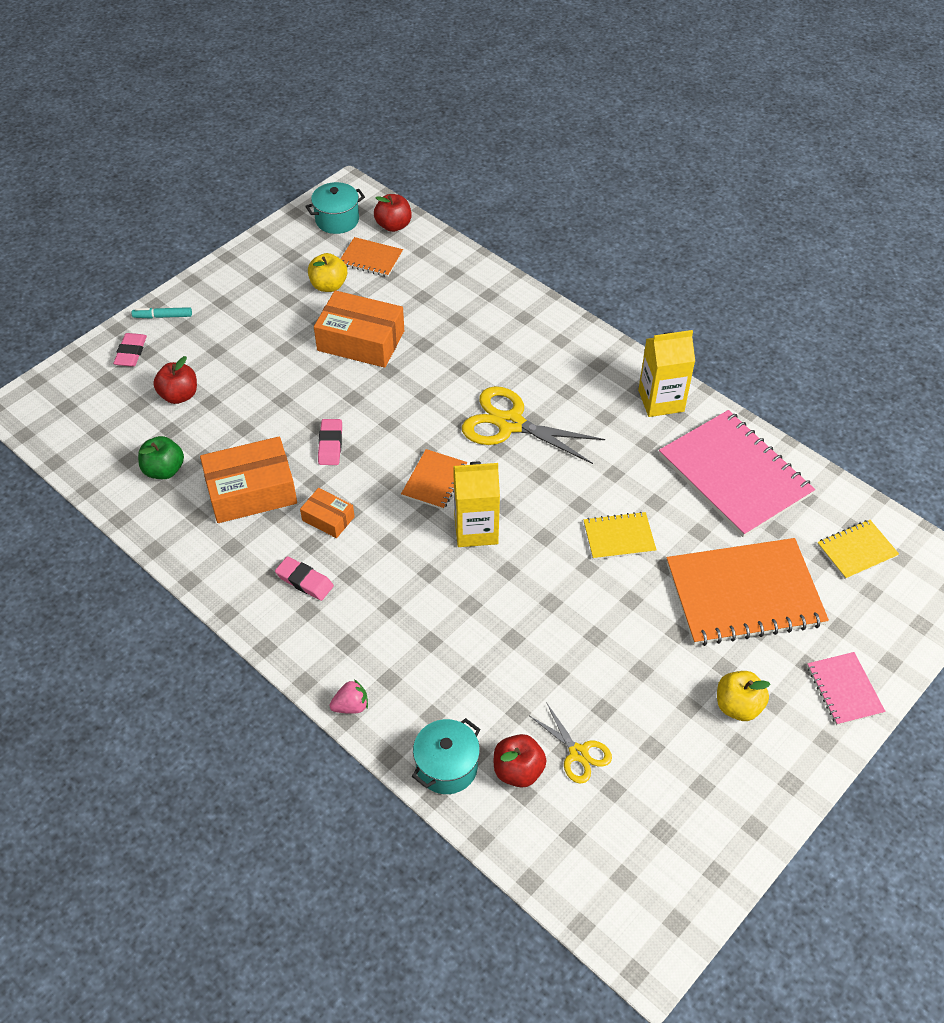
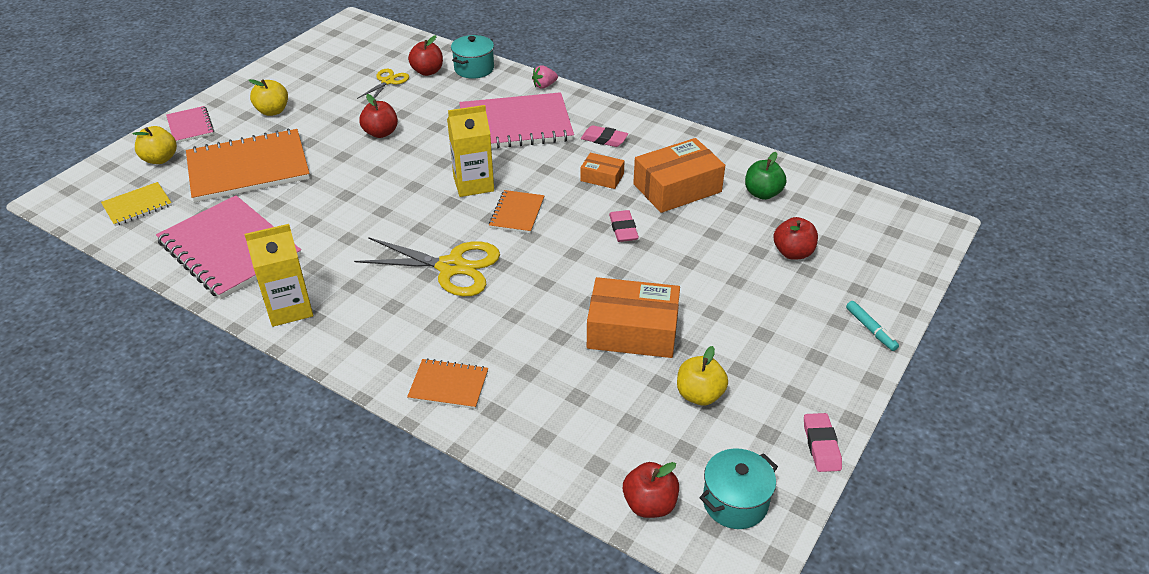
camera: 170 degrees right, 10 degrees down
pink eraser [113,333,147,367] -> pink eraser moved to [804,413,842,472]
turquoise marker [132,307,192,319] -> turquoise marker turned 75 degrees clockwise [846,301,899,351]
orange notebook [341,237,403,277] -> orange notebook moved to [407,358,488,409]
yellow scissors [530,702,612,784] -> yellow scissors turned 75 degrees clockwise [357,69,409,99]
yellow notebook [584,511,656,560] -> none
none -> yellow apple [133,126,177,164]
none -> red apple [359,94,398,138]
none -> pink notebook [459,92,574,148]

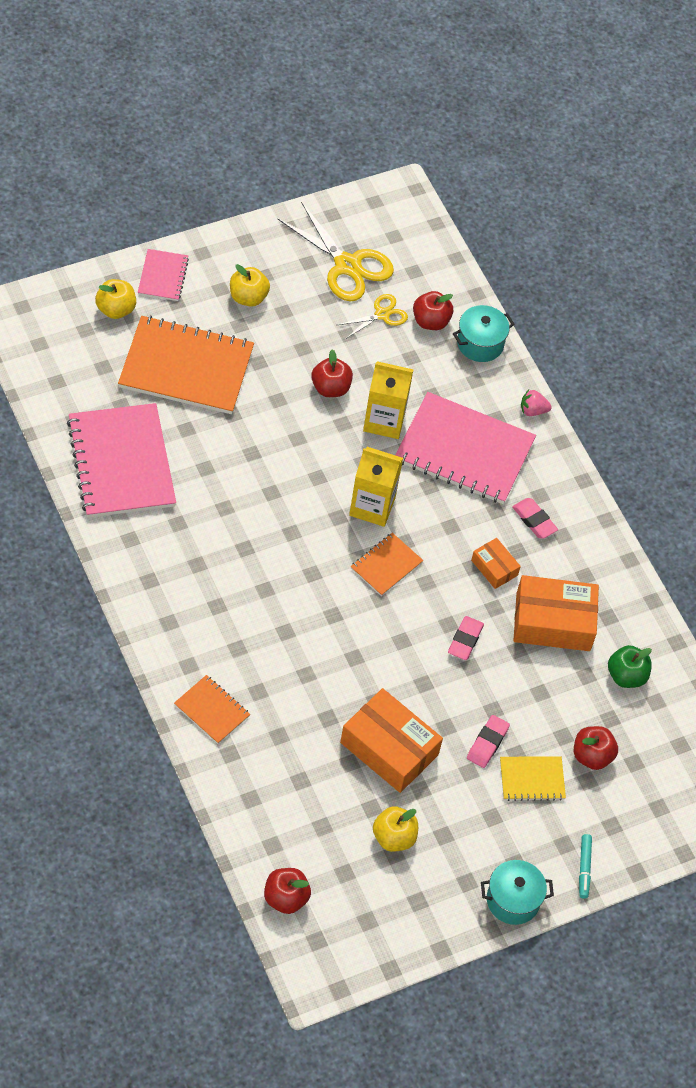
camera: 25 degrees right, 15 degrees up
yellow notebook [101,182,172,226] -> yellow notebook moved to [500,756,566,801]
yellow carton [244,224,313,327] -> yellow carton moved to [363,361,414,439]
yellow scissors [354,237,500,296] -> yellow scissors moved to [278,202,394,302]
turquoise pot [699,448,778,529] -> turquoise pot moved to [481,860,554,925]
pink eraser [804,413,842,472] -> pink eraser moved to [467,715,510,768]

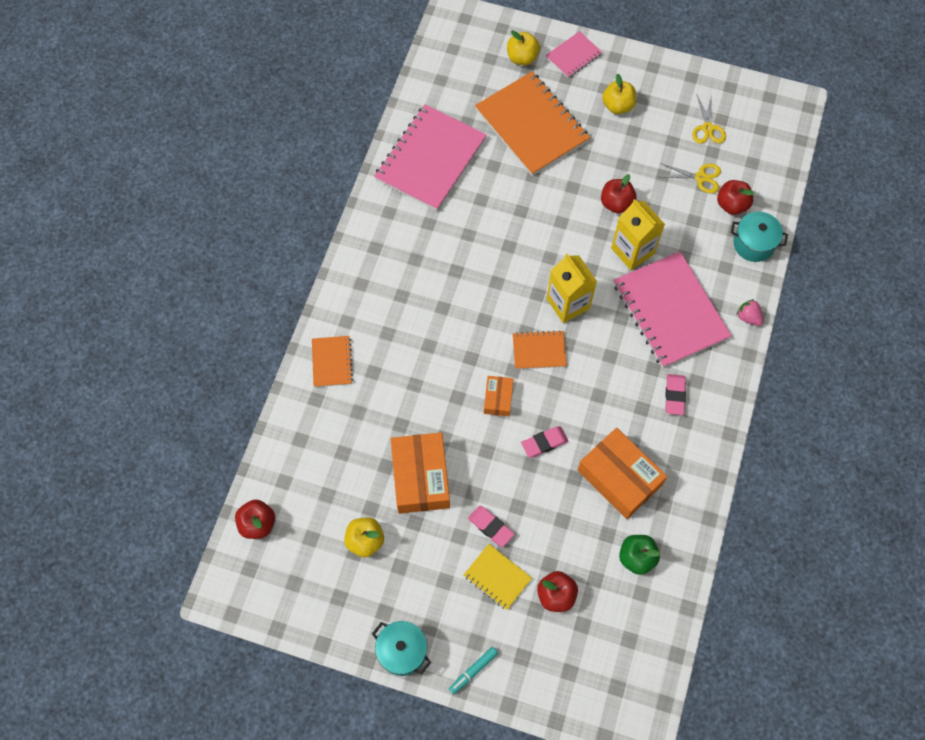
camera: 50 degrees right, 10 degrees up
yellow scissors [278,202,394,302] -> yellow scissors [692,94,726,144], size x0.55
pink eraser [467,715,510,768] -> pink eraser turned 60 degrees clockwise [468,506,514,547]
orange box [471,538,521,589] -> orange box moved to [484,376,513,416]

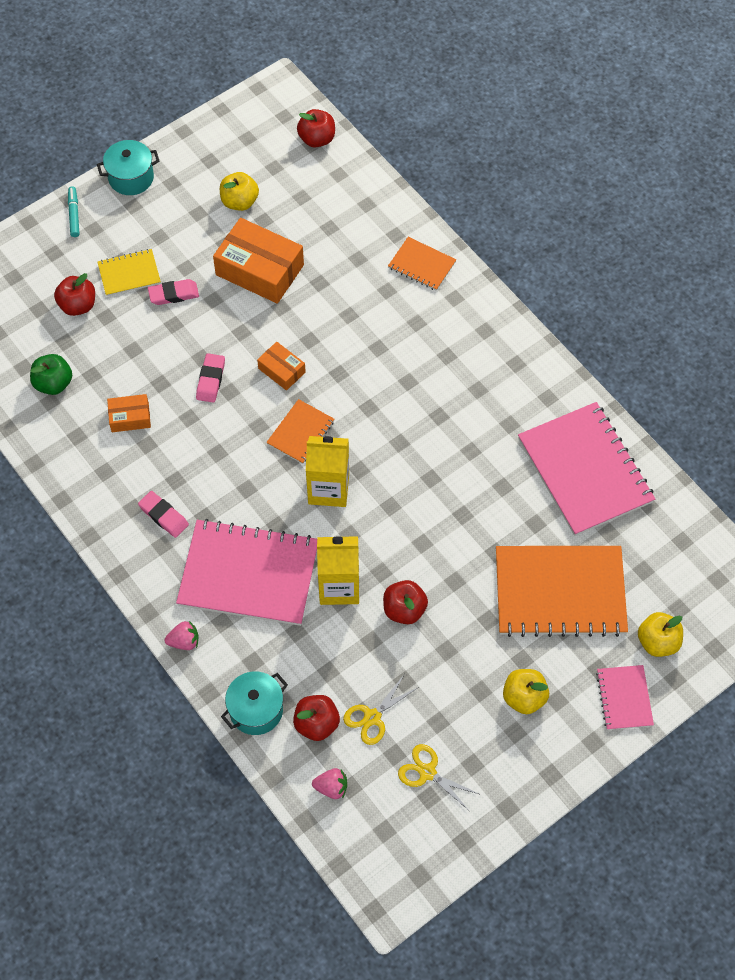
camera: 125 degrees right, 5 degrees down
orange box [578,428,667,519] -> orange box [107,394,151,432], size x0.52
none -> pink strawberry [312,768,347,799]

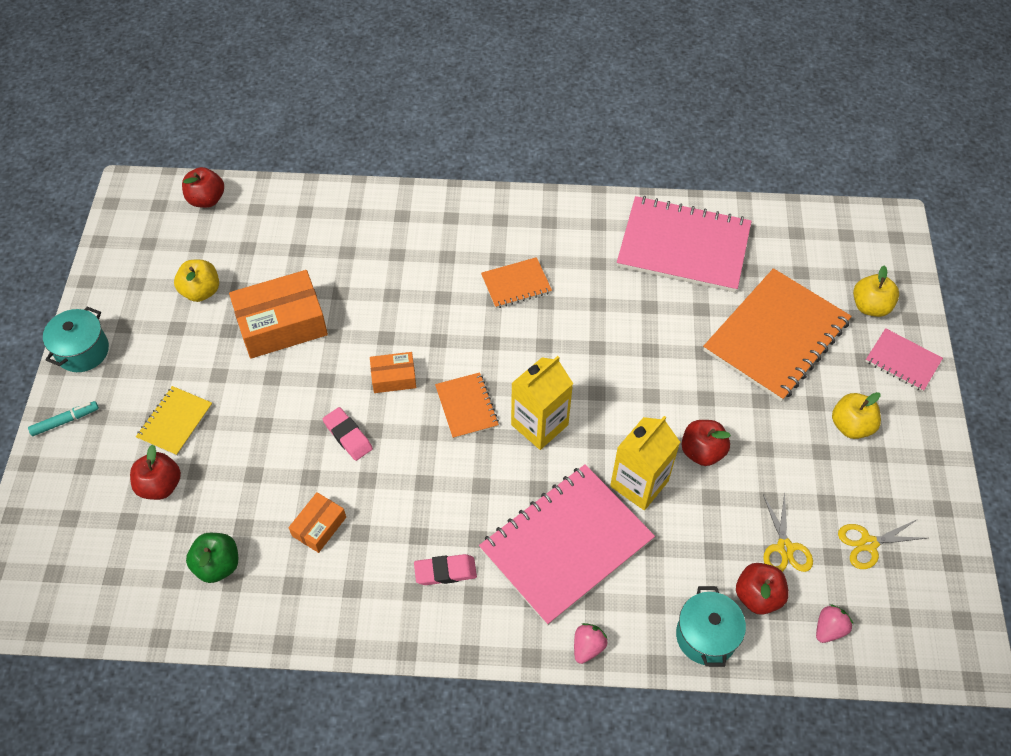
camera: 50 degrees left, 5 degrees down
turquoise marker [68,186,80,237] -> turquoise marker turned 120 degrees clockwise [28,401,99,436]
pink eraser [148,279,199,305] -> none
orange notebook [388,237,456,291] -> orange notebook moved to [481,257,552,308]

